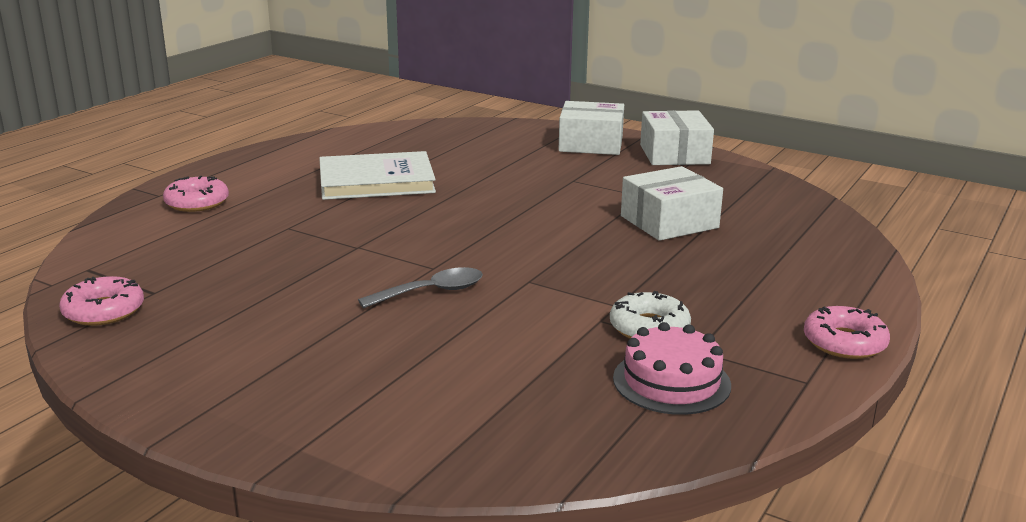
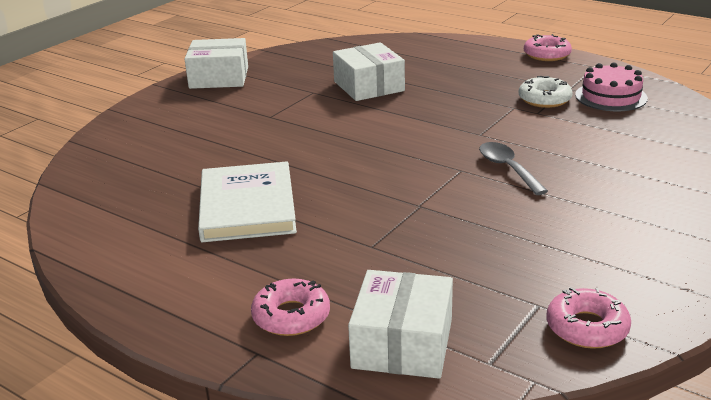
camera: 85 degrees left, 5 degrees up
white box [559,101,624,155] -> white box moved to [348,270,453,379]

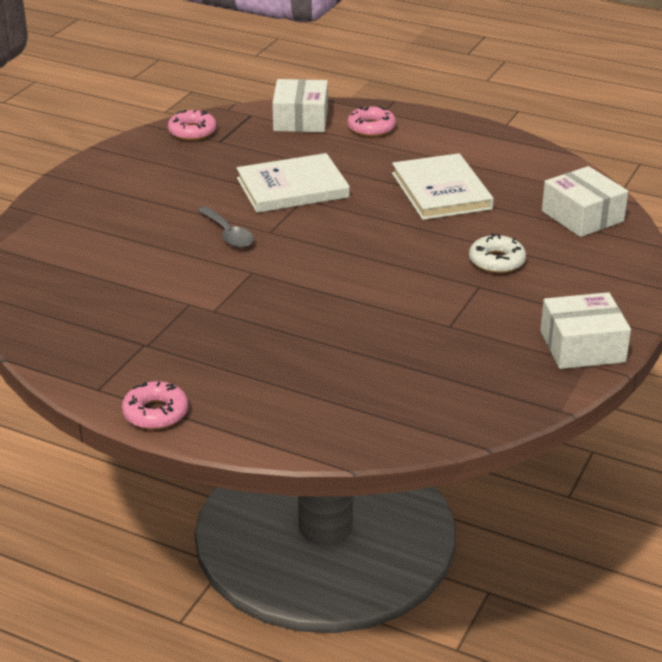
camera: 170 degrees right, 5 degrees up
white box [333,42,405,101] -> white box moved to [542,166,628,237]
white donut [519,76,573,108] -> white donut moved to [469,233,526,273]
pink cake [575,62,648,111] -> none
none -> white book [236,153,350,213]

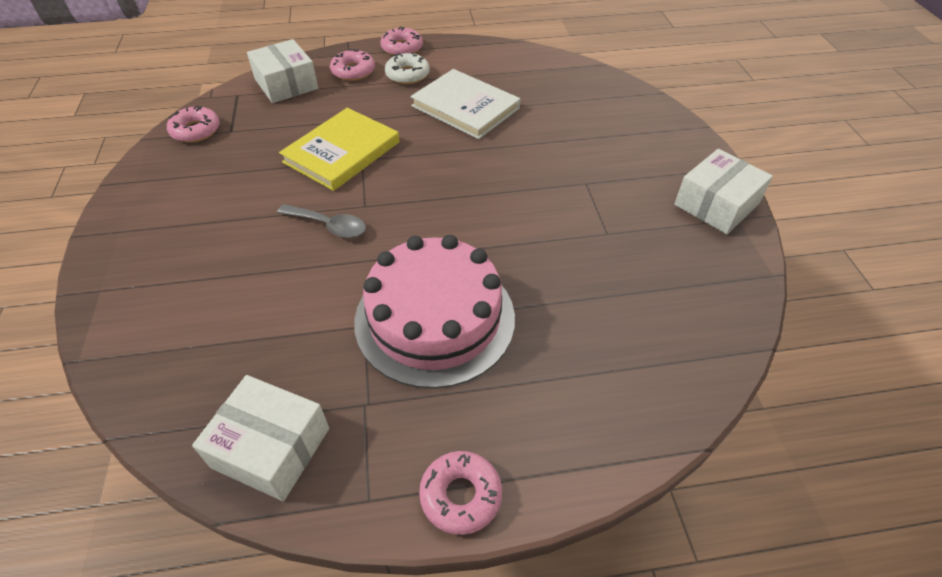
camera: 35 degrees left, 15 degrees up
white book [236,153,350,213] -> yellow book [279,108,400,191]
white donut [469,233,526,273] -> white donut moved to [385,52,430,84]
white box [542,166,628,237] -> white box moved to [192,375,329,501]
none -> pink cake [354,235,515,389]
none -> pink donut [380,27,423,56]

